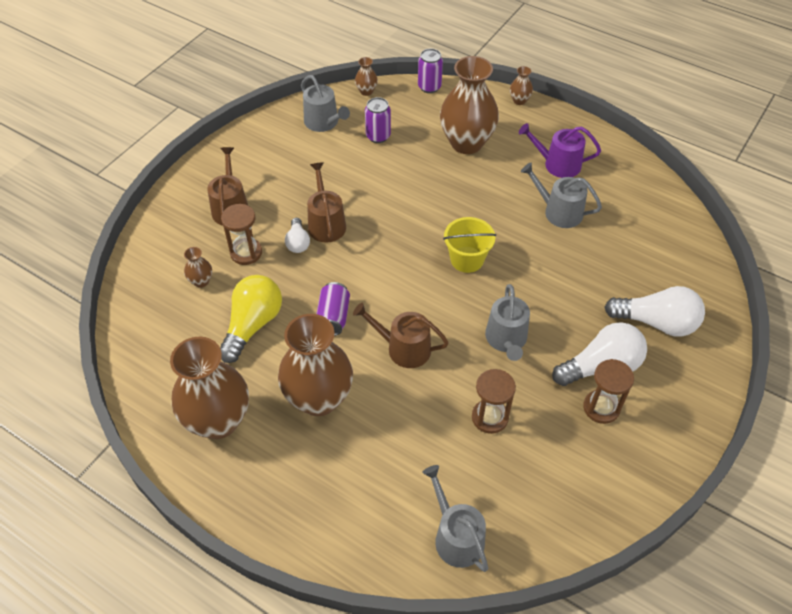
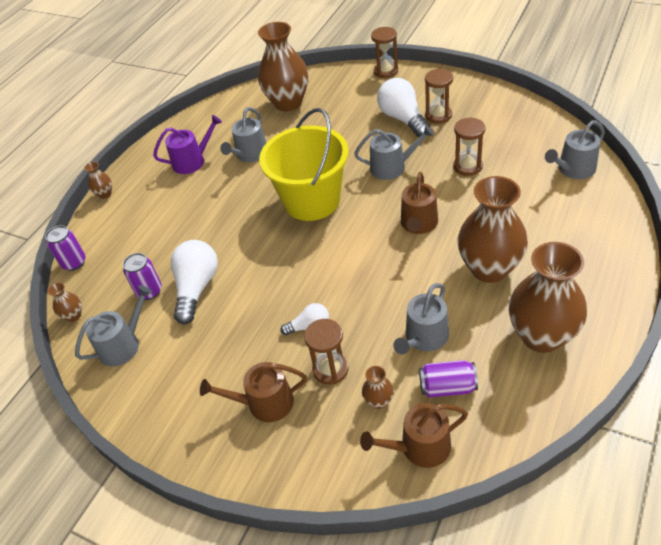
camera: 90 degrees left, 5 degrees down
yellow light bulb [220,275,282,363] -> grey watering can [393,283,449,355]
brown watering can [307,162,346,243] -> brown watering can moved to [360,403,468,468]
purple can [317,282,350,336] -> purple can moved to [419,360,478,398]
brown vase [440,56,499,154] -> brown vase moved to [258,22,309,111]
yellow bucket [443,217,496,273] -> yellow bucket [259,108,349,221], size x1.87
purple watering can [519,123,601,178] -> purple watering can turned 120 degrees counterclockwise [153,115,222,174]
white light bulb [604,286,705,337] -> white light bulb moved to [171,240,218,324]
none -> brown hourglass [371,27,398,78]

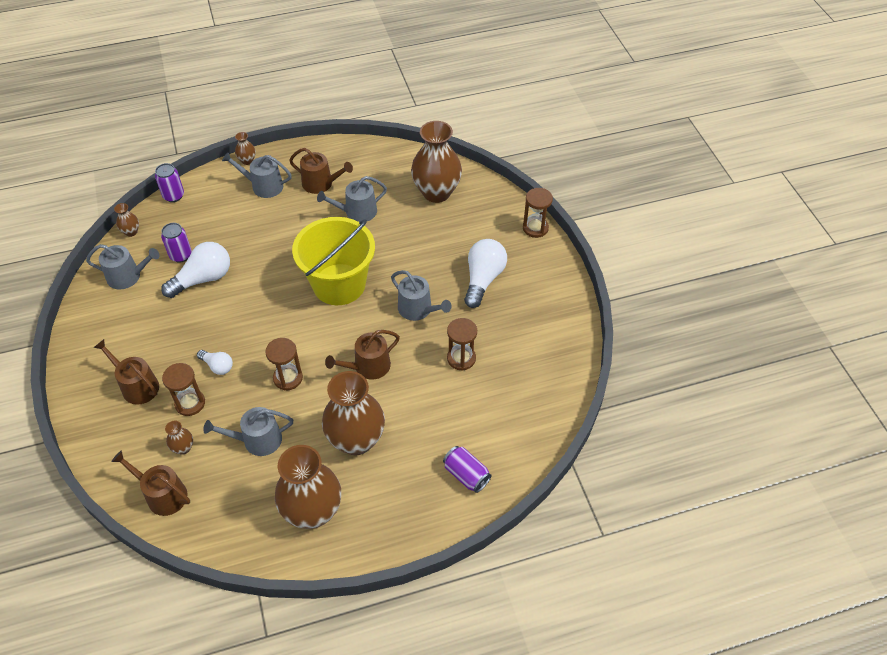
camera: 40 degrees right, 5 degrees up
purple watering can [153,115,222,174] -> brown watering can [289,148,353,194]
purple can [419,360,478,398] -> purple can moved to [443,446,492,493]
brown hourglass [425,69,453,124] -> brown hourglass moved to [265,338,303,390]
grey watering can [545,120,605,179] -> grey watering can moved to [222,152,292,198]

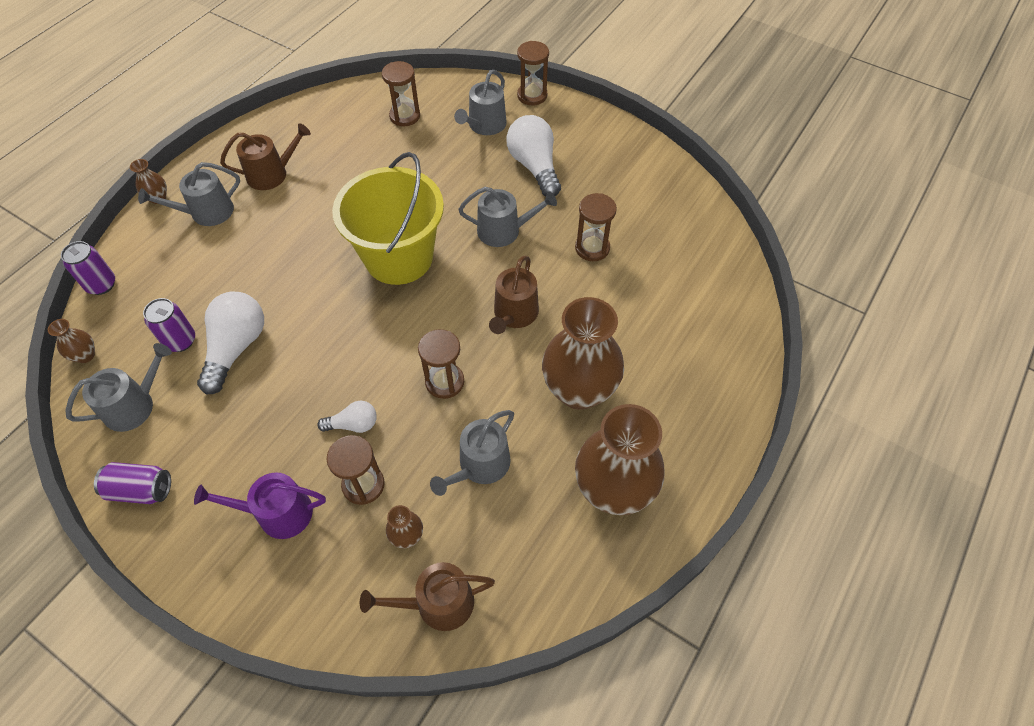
camera: 40 degrees left, 5 degrees up
brown watering can [93,339,159,405] -> purple watering can [194,472,326,539]
grey watering can [317,176,387,222] -> grey watering can moved to [454,70,507,135]
brown vase [411,121,462,203] -> brown hourglass [382,61,420,126]
purple can [443,446,492,493] -> purple can moved to [94,462,171,504]

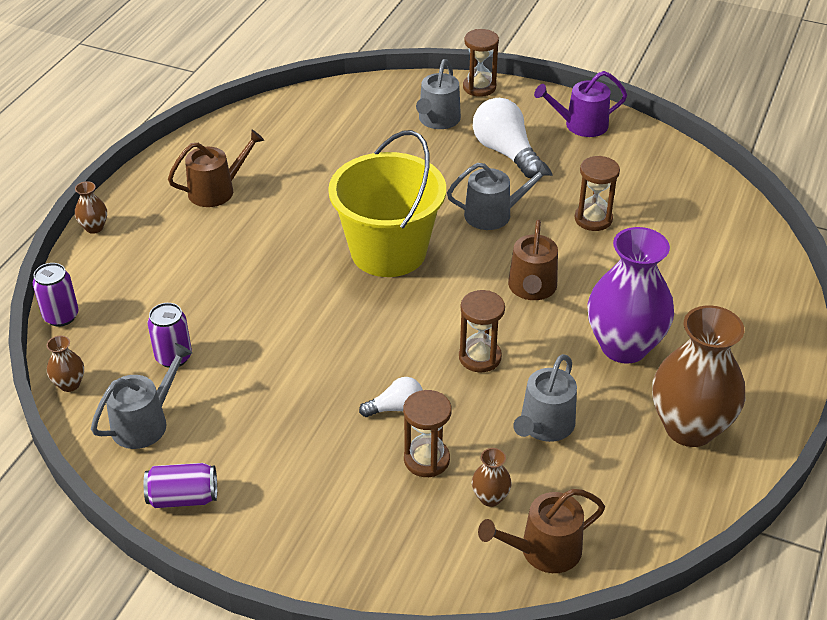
camera: 10 degrees left, 15 degrees down
grey watering can [138,162,240,226] -> none
purple watering can [194,472,326,539] -> purple watering can moved to [534,71,627,137]
white light bulb [197,291,264,394] -> none
brown hourglass [382,61,420,126] -> none
brown vase [542,297,624,410] -> purple vase [587,227,674,364]

